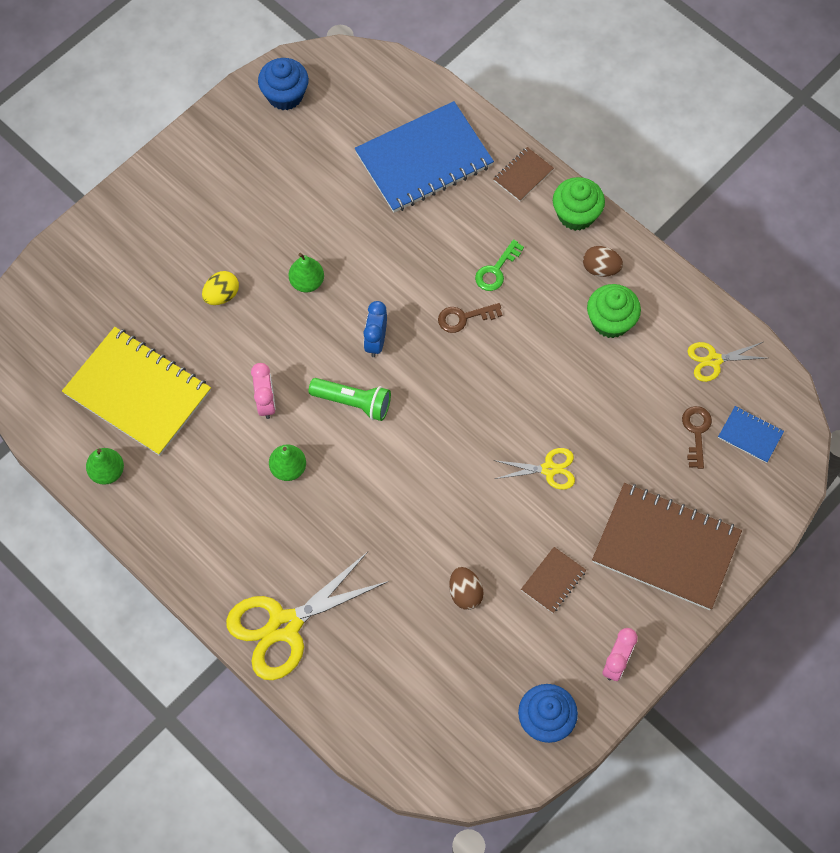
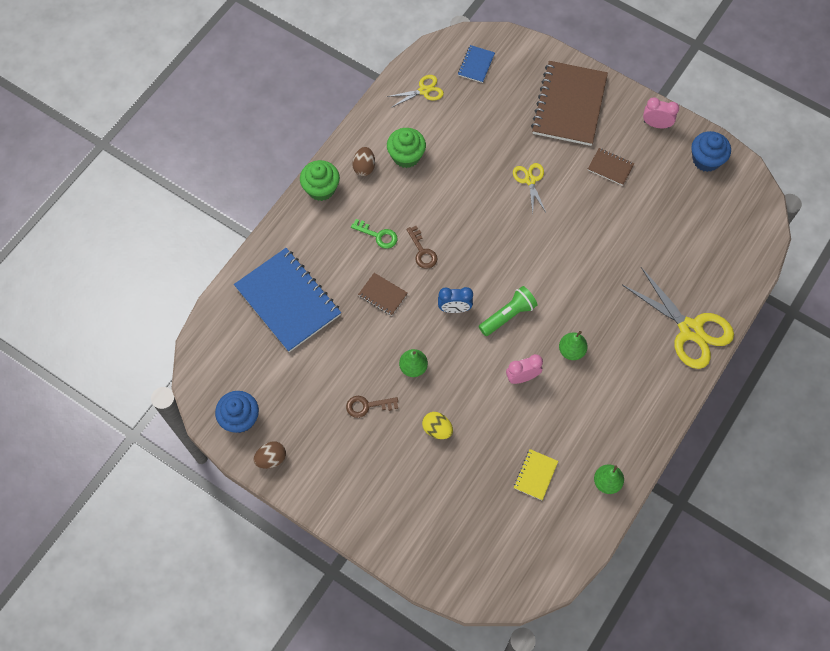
camera: 100 degrees left, 0 degrees up
yellow notebook [62,327,211,456] -> yellow notebook [514,449,558,500], size x0.44
green flashlight [309,378,391,421] -> green flashlight turned 45 degrees clockwise [479,286,537,336]
brown egg [449,567,484,610] -> brown egg moved to [253,441,286,469]
brown notebook [494,147,554,201] -> brown notebook moved to [358,273,408,316]
brown key [682,406,712,469] -> brown key moved to [346,396,398,418]
yellow scissors [687,342,766,382] -> yellow scissors turned 90 degrees counterclockwise [386,75,444,108]

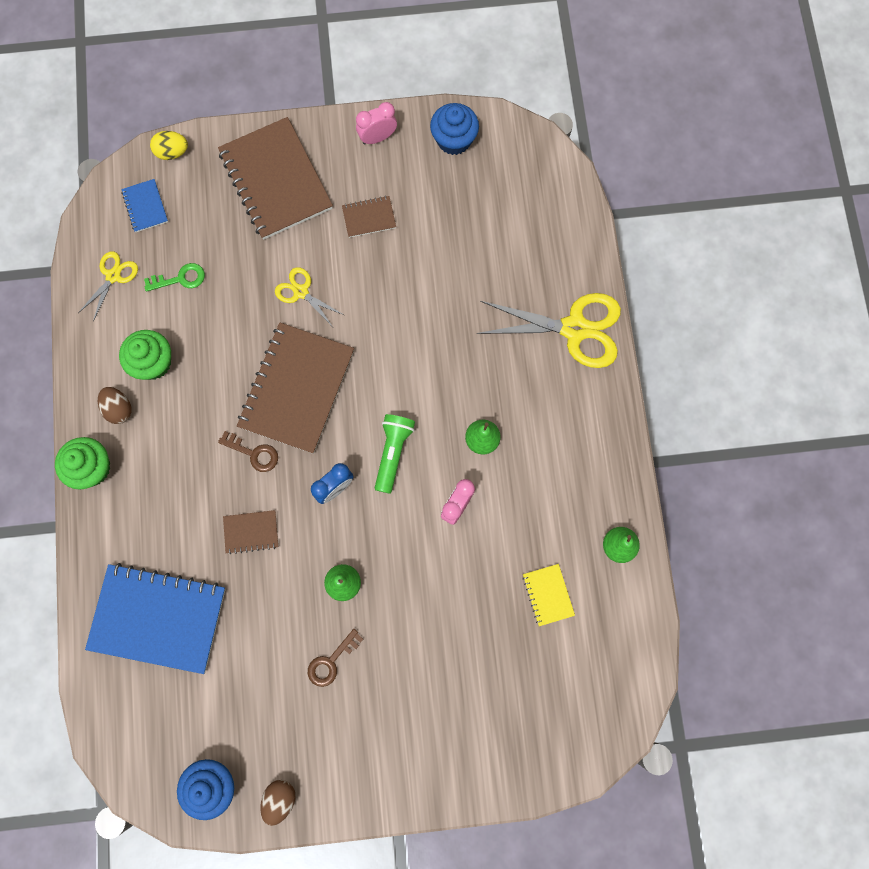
camera: 40 degrees left, 10 degrees up
green key [351,219,398,249] -> green key moved to [144,263,205,292]
yellow egg [422,412,453,439] -> yellow egg moved to [150,131,188,160]
none -> brown notebook [237,323,354,454]

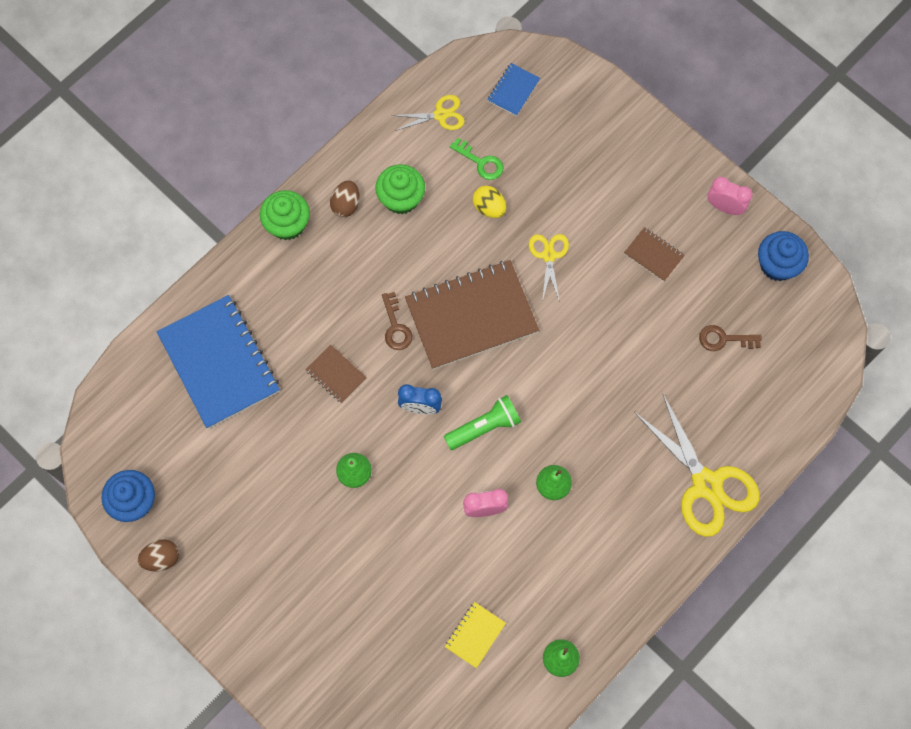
camera: 50 degrees right, 5 degrees down
yellow egg [150,131,188,160] -> yellow egg moved to [473,186,506,218]
brown notebook [218,117,333,240] -> none
brown key [308,629,363,687] -> brown key moved to [699,325,762,351]

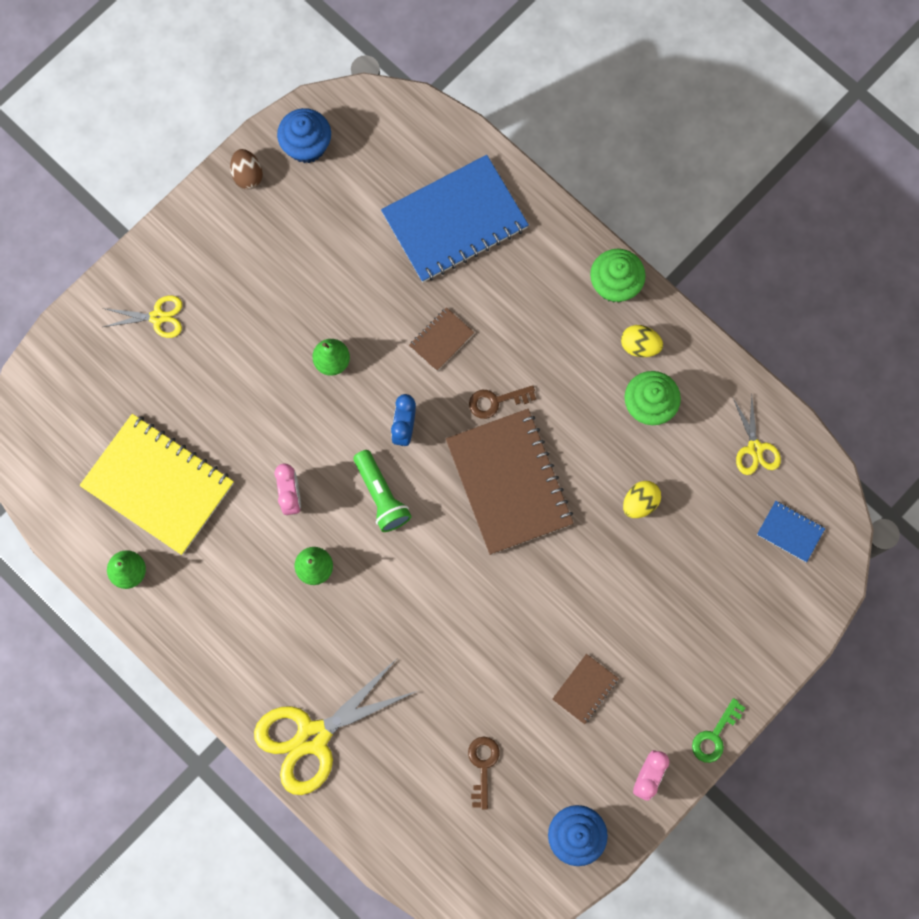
camera: 90 degrees right, 5 degrees up
brown egg [330,180,360,217] -> yellow egg [621,325,663,357]
yellow notebook [445,602,506,668] -> yellow notebook [79,414,234,555], size x2.25
green key [450,138,503,180] -> green key moved to [692,698,745,763]
yellow scissors [529,234,569,302] -> yellow scissors moved to [103,296,182,338]

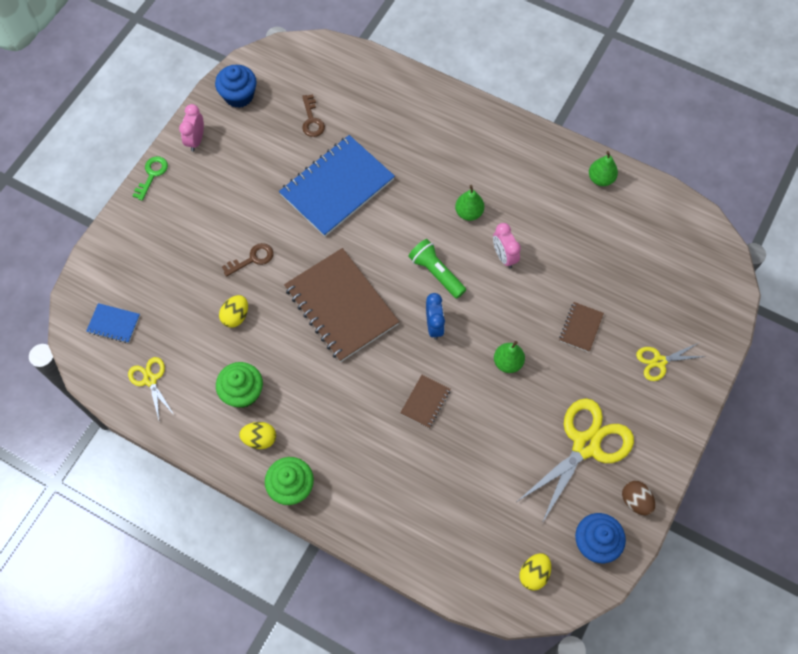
camera: 165 degrees right, 10 degrees down
yellow notebook [79,414,234,555] -> none
yellow scissors [254,660,417,795] -> yellow scissors moved to [518,398,634,523]
blue notebook [381,155,529,282] -> blue notebook moved to [279,135,395,237]
brown key [469,385,536,419] -> brown key moved to [222,243,273,277]
brown notebook [552,654,619,724] -> brown notebook moved to [559,302,604,352]
none -> yellow egg [519,553,551,591]

